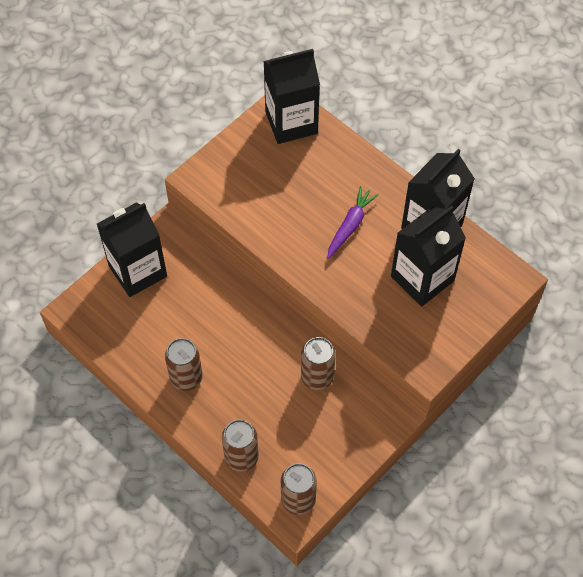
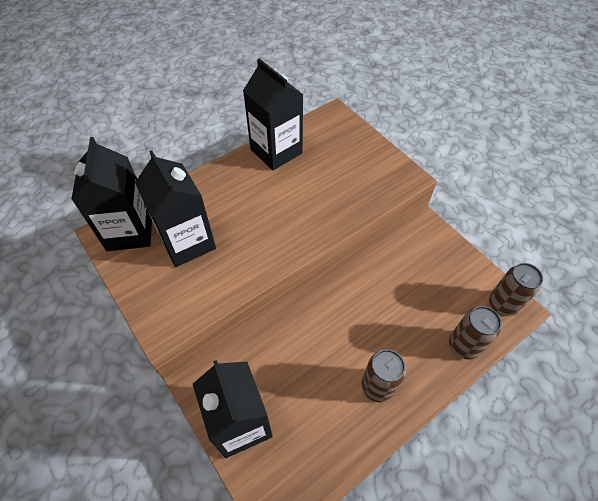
camera: 80 degrees left, 5 degrees down
brown can [301,337,336,390] -> none
purple carrot [327,186,379,259] -> none
black carton [391,206,466,307] -> black carton moved to [135,150,216,267]

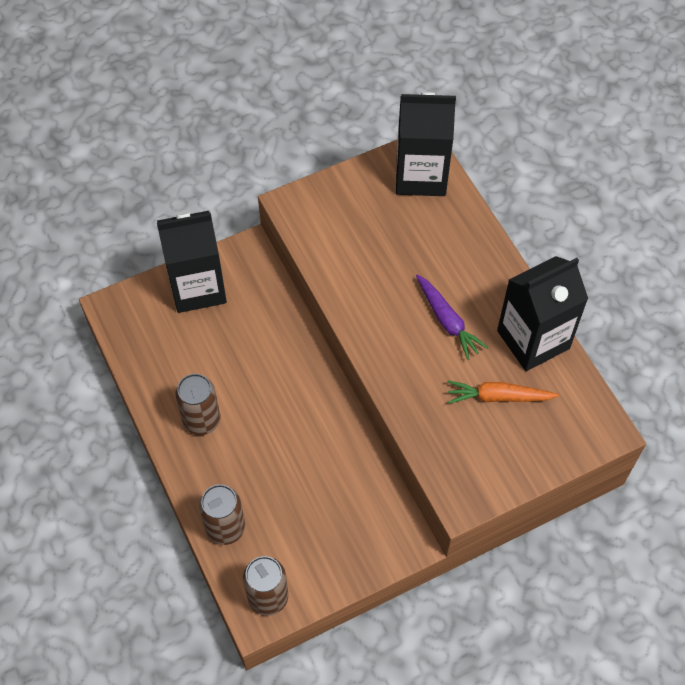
camera: 100 degrees right, 5 degrees up
black carton [135,150,216,267] -> none
none -> purple carrot [416,275,488,360]
none -> orange carrot [448,380,559,404]

